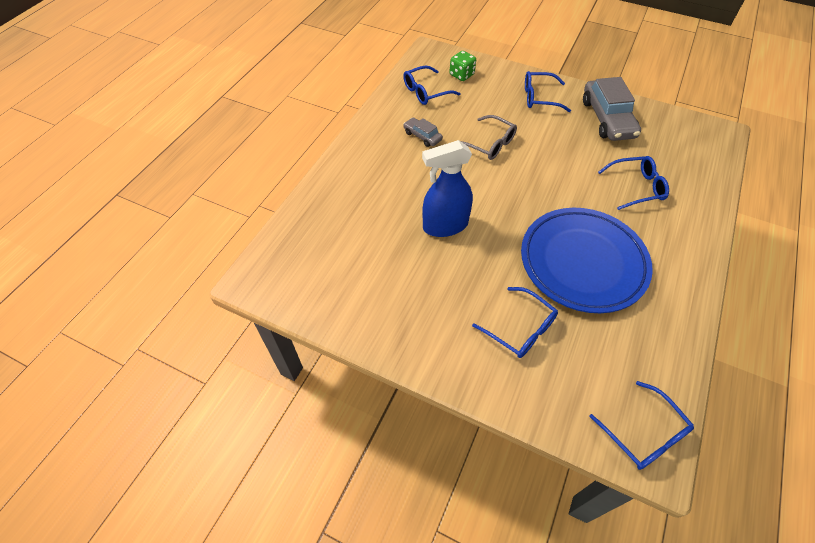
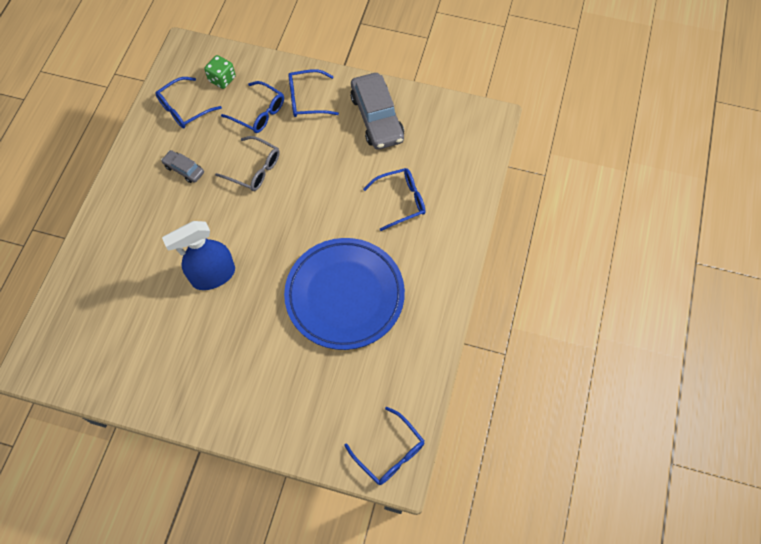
camera: 10 degrees left, 10 degrees up
blue glasses [472,287,558,358] -> blue glasses moved to [221,81,284,133]

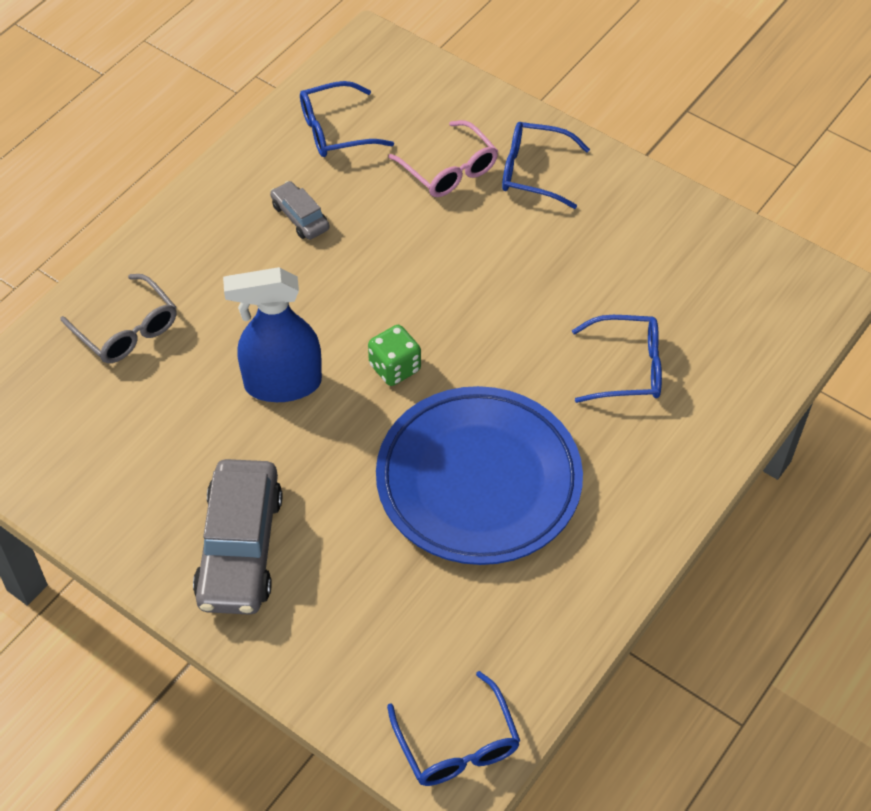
camera: 20 degrees right, 10 degrees down
green dice [204,55,235,89] -> green dice moved to [368,325,421,386]
grey glasses [215,136,280,191] -> grey glasses moved to [61,274,177,363]
blue glasses [221,81,284,133] -> pink glasses [388,120,498,197]
grey car [350,73,404,149] -> grey car moved to [193,459,282,615]

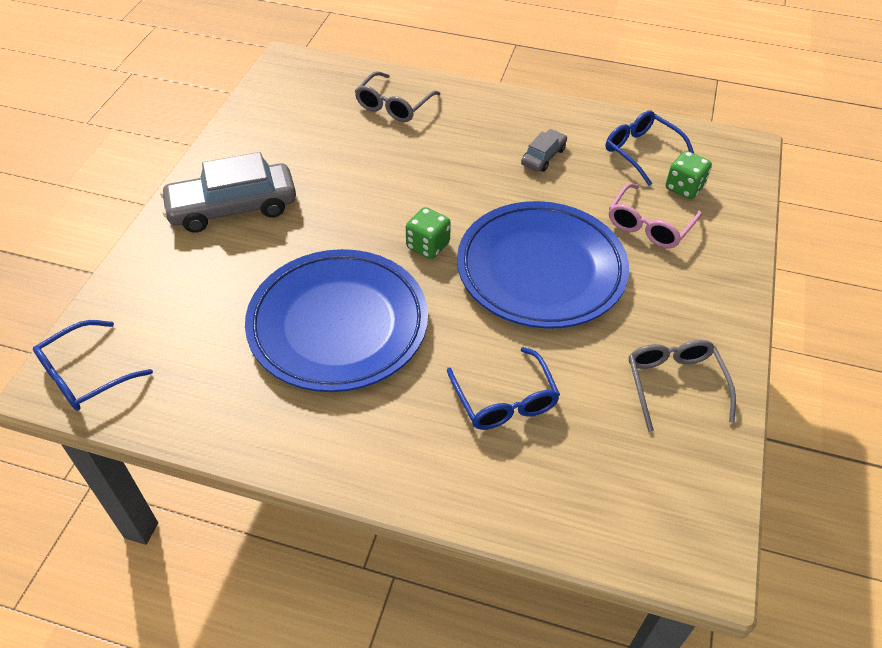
camera: 70 degrees right, 5 degrees down
blue spray bottle [223,267,322,402] -> none
blue glasses [502,122,590,209] -> none
none -> blue plate [457,201,629,329]
none -> grey glasses [629,340,736,432]
none -> green dice [665,151,712,199]

